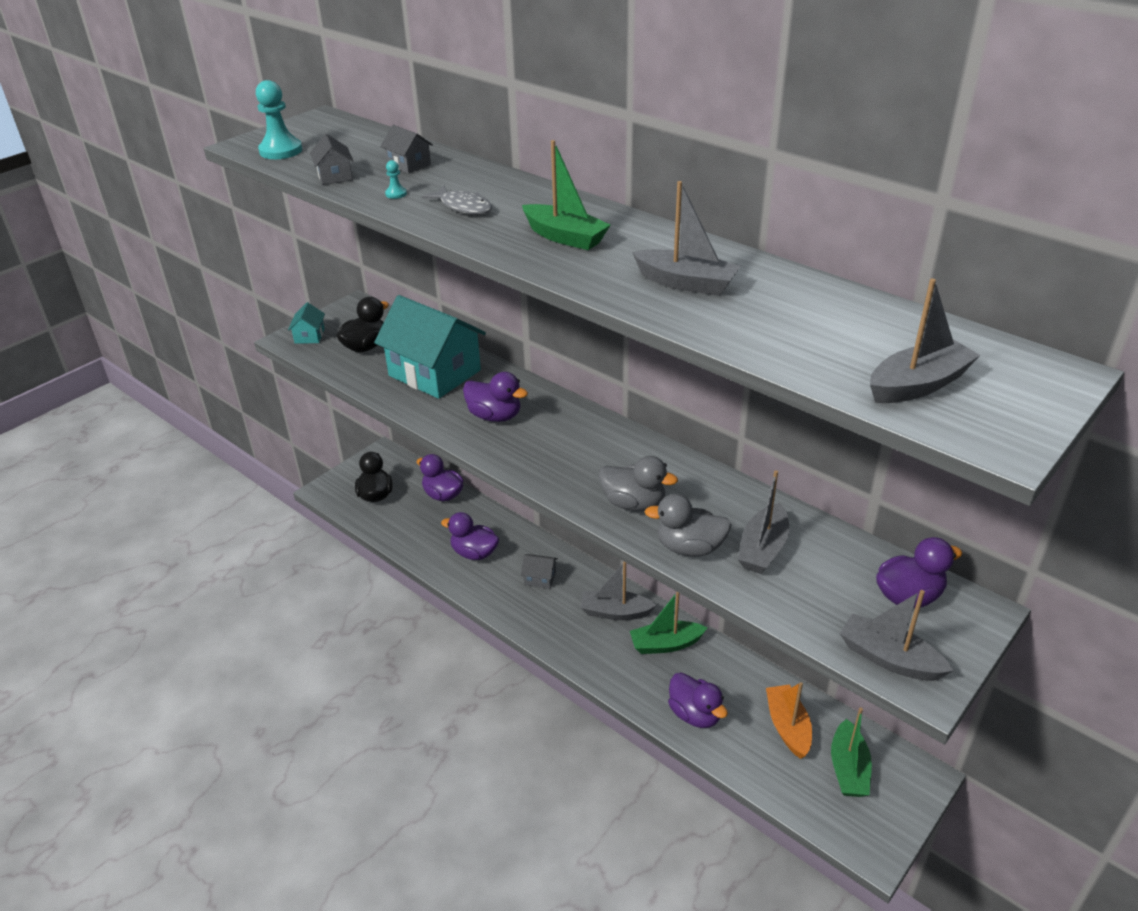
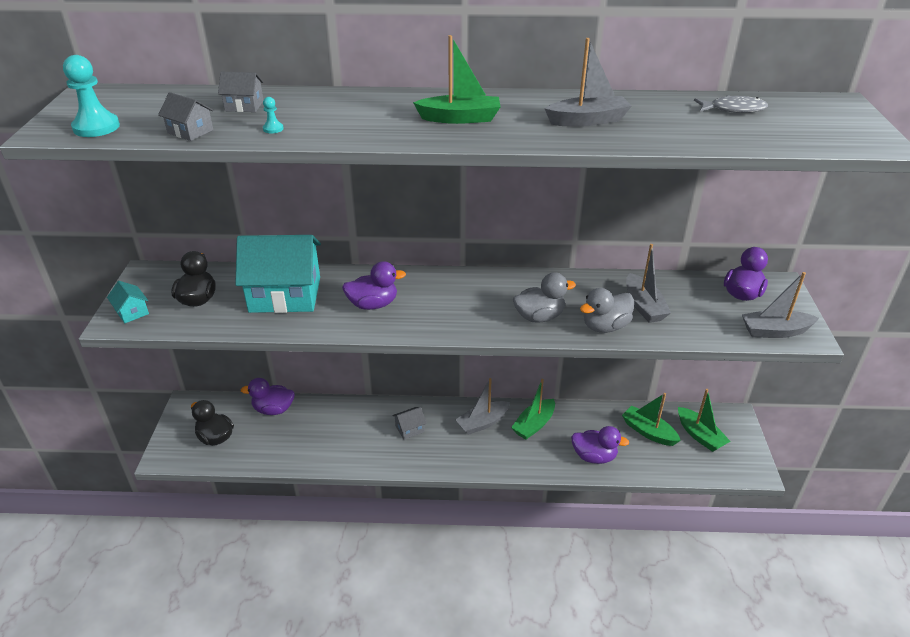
camera: 40 degrees left, 0 degrees up
grey fish [422,186,492,215] -> grey fish moved to [694,95,768,113]
purple duck [441,512,499,560] -> none
orange boat [766,682,812,759] -> green boat [622,393,681,446]
grey boat [870,278,980,403] -> none

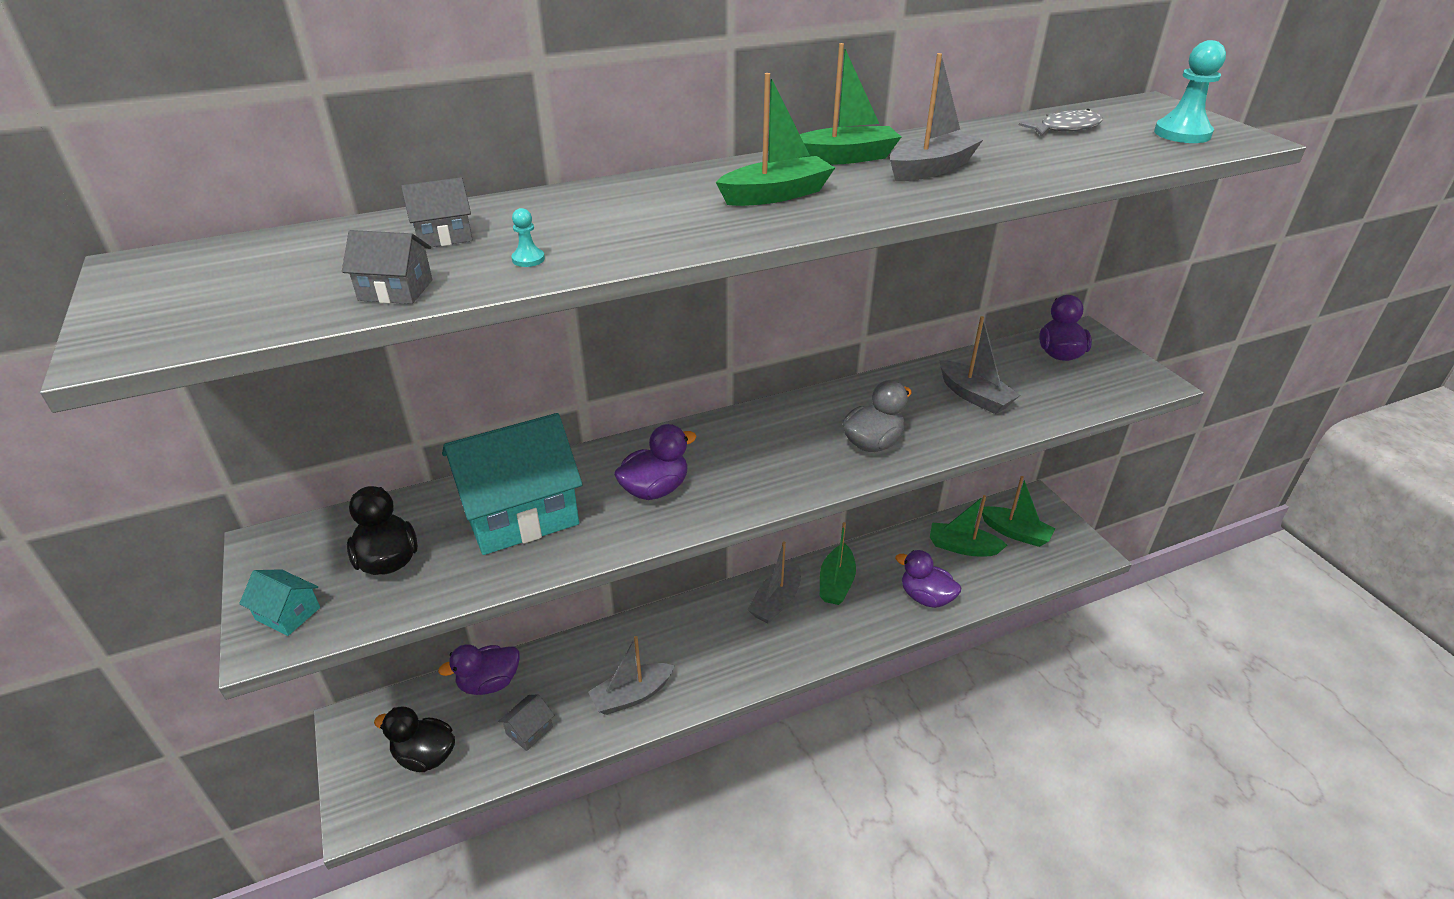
camera: 25 degrees left, 0 degrees up
turquoise pawn [63,55,120,137] -> turquoise pawn moved to [1154,40,1226,143]
grey house [392,407,427,440] -> grey house moved to [498,694,555,751]
purple duck [571,426,629,464] -> purple duck turned 135 degrees counterclockwise [895,550,961,608]
grey duck [580,288,634,333] -> none
grey boat [742,272,819,338] -> grey boat moved to [588,636,675,715]
none -> green boat [799,43,901,165]

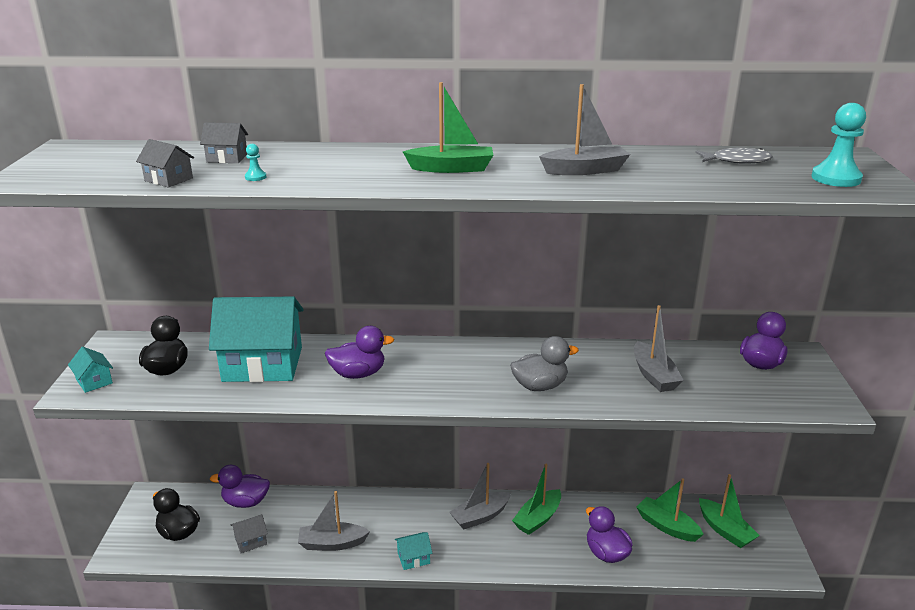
camera: 25 degrees right, 10 degrees down
green boat [799,43,901,165] -> none
none -> turquoise house [395,532,432,570]

